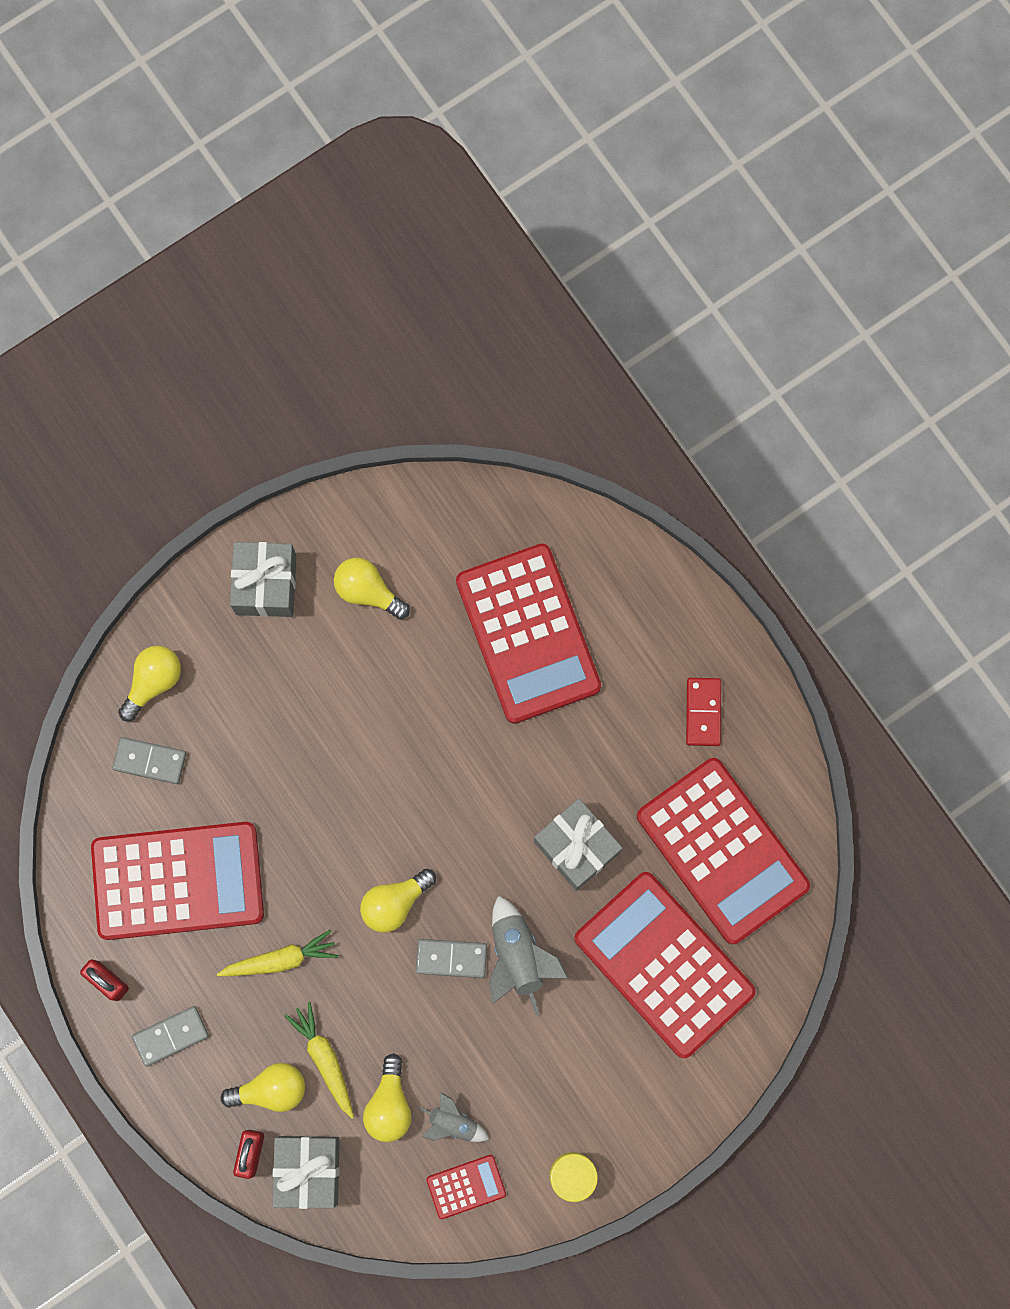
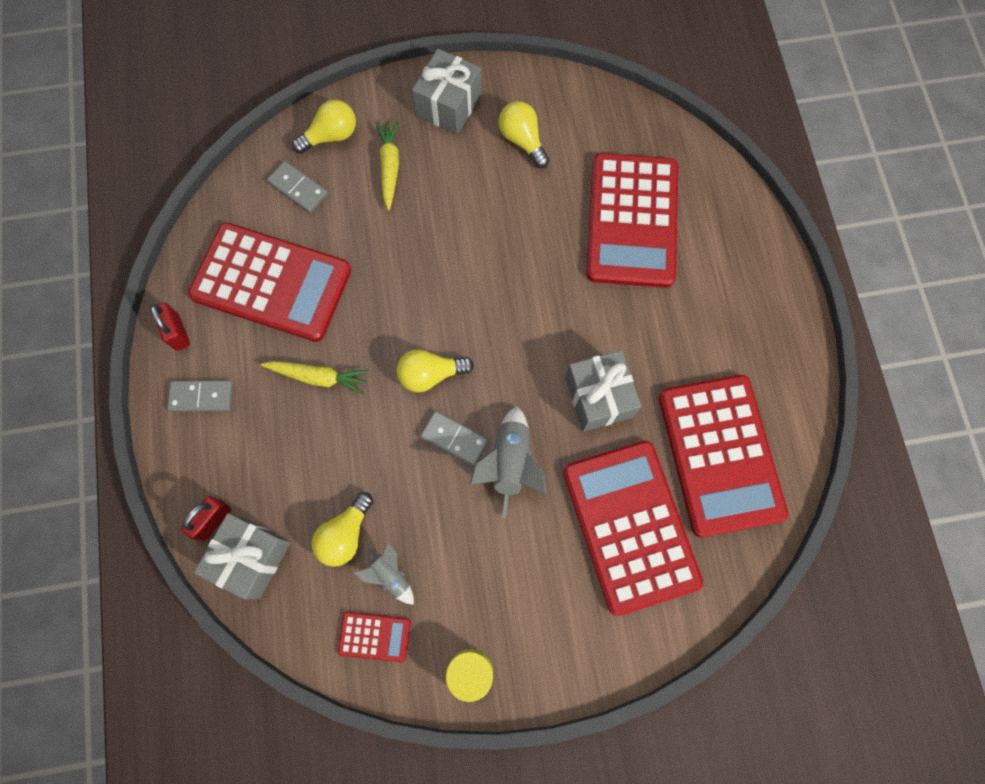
camera: 25 degrees right, 5 degrees down
yellow light bulb [221,1063,305,1112] -> none
yellow carrot [284,1002,354,1118] -> yellow carrot moved to [376,120,399,210]
red domino [686,678,721,746] -> none

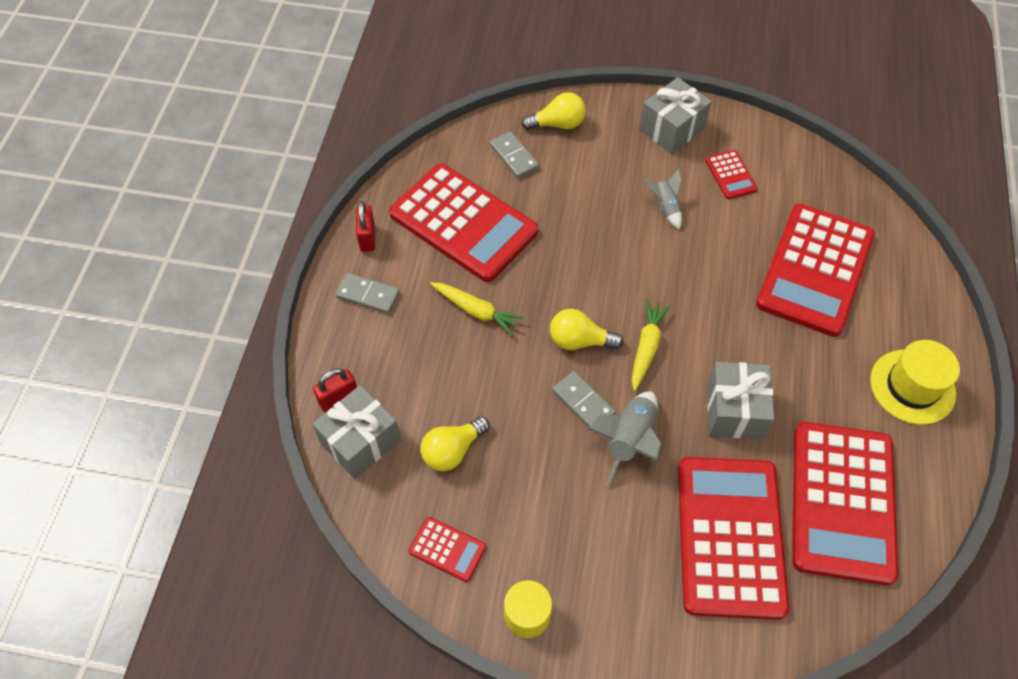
camera: 20 degrees right, 15 degrees down
grey rocket [353,542,414,605] -> grey rocket moved to [645,169,682,230]
yellow carrot [376,120,399,210] -> yellow carrot moved to [632,300,670,391]
yellow light bulb [499,101,549,168] -> red calculator [705,150,758,199]
none -> yellow hat [870,340,960,425]

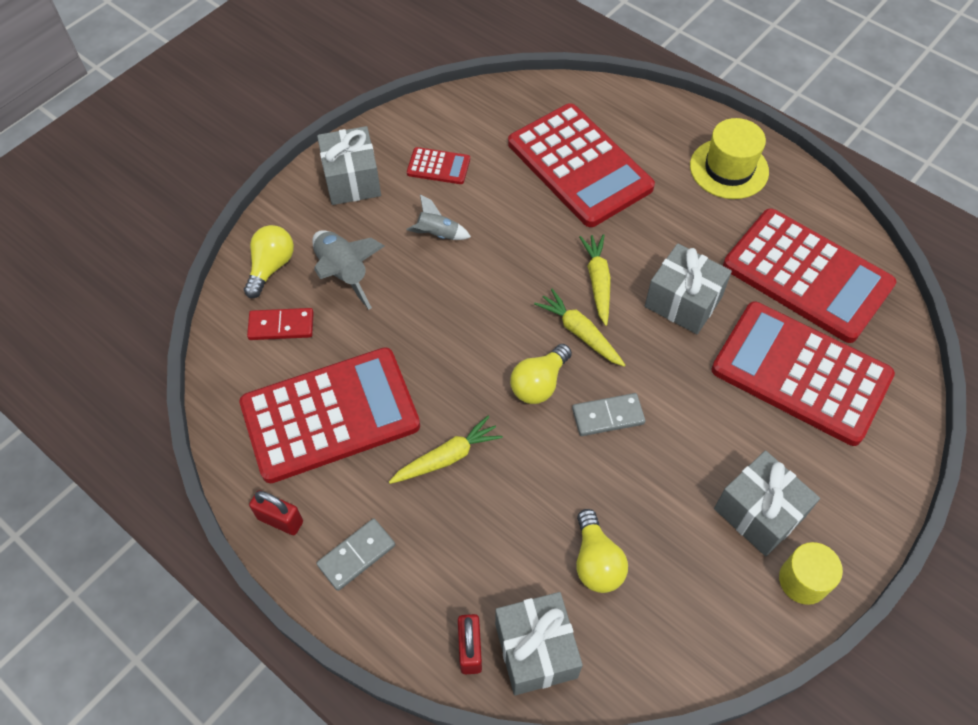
camera: 60 degrees left, 0 degrees up
red calculator [408,517,486,582] -> none
grey domino [490,131,539,178] -> red domino [247,308,314,340]
grey rocket [587,391,661,486] -> grey rocket moved to [312,230,384,310]
none -> yellow carrot [579,234,611,326]
none -> grey gift [714,450,820,556]

